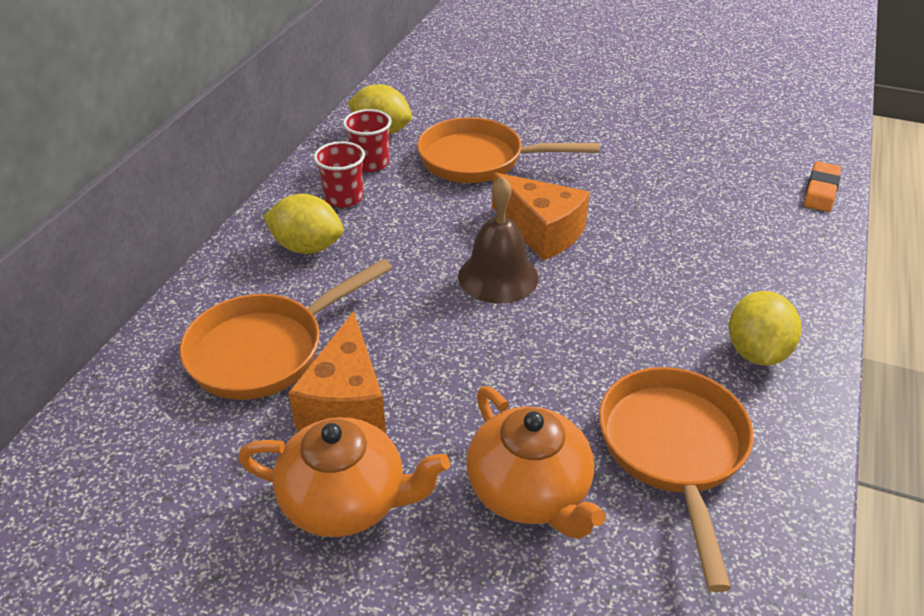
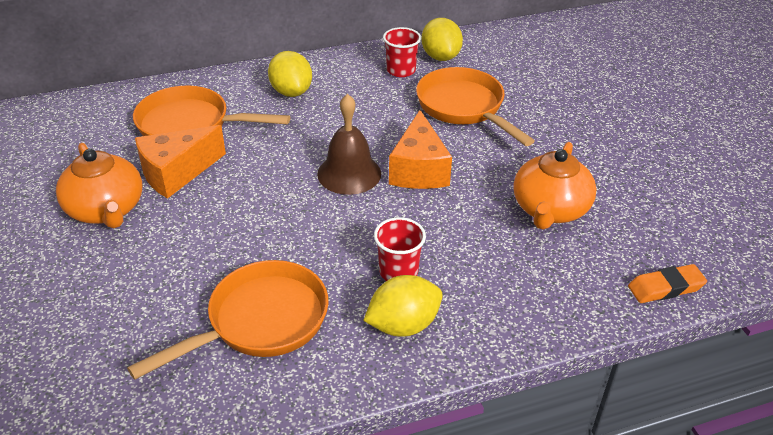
camera: 50 degrees right, 0 degrees up
red cup [313,141,365,208] -> red cup moved to [374,217,426,281]
orange teapot [466,386,606,539] -> orange teapot moved to [513,142,597,230]

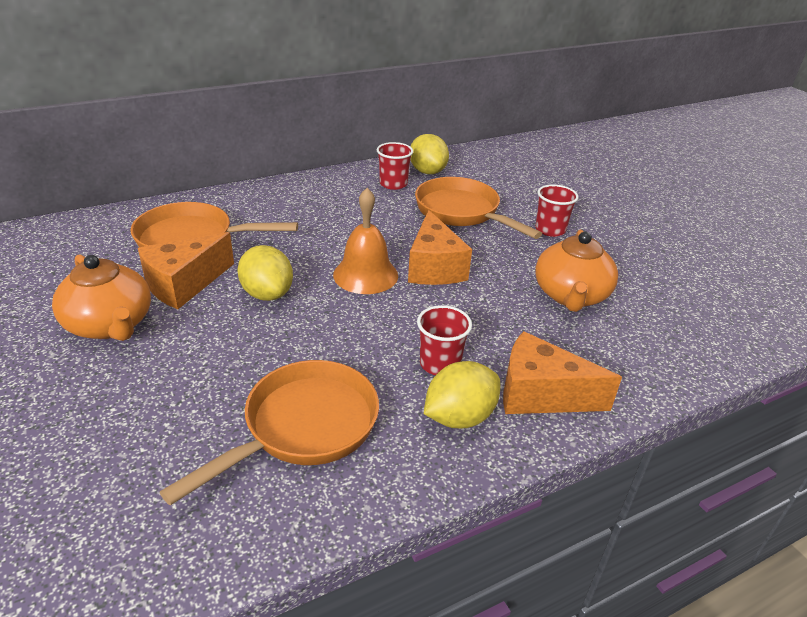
camera: 10 degrees left, 5 degrees down
yellow lemon [268,51,312,97] -> yellow lemon moved to [238,245,293,301]
brown bell [317,94,381,195] -> orange bell [333,188,398,294]
orange eraser [628,264,707,303] -> none
none -> orange cheese [503,331,622,414]
none -> red cup [535,184,579,237]

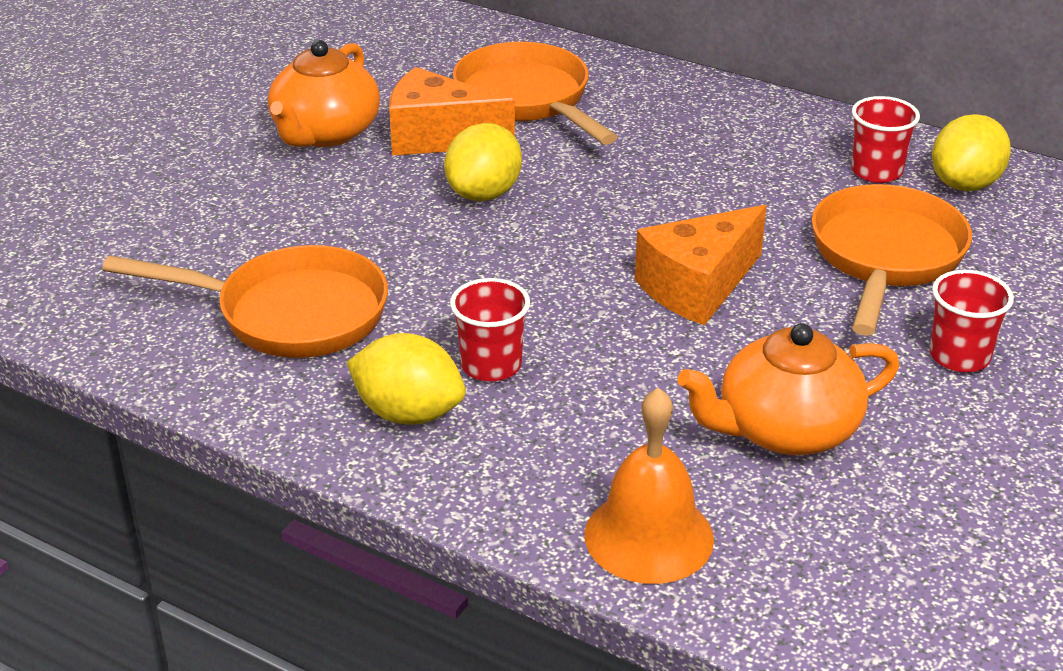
camera: 60 degrees right, 0 degrees up
orange bell [333,188,398,294] -> orange bell moved to [585,387,714,584]
orange cheese [503,331,622,414] -> none

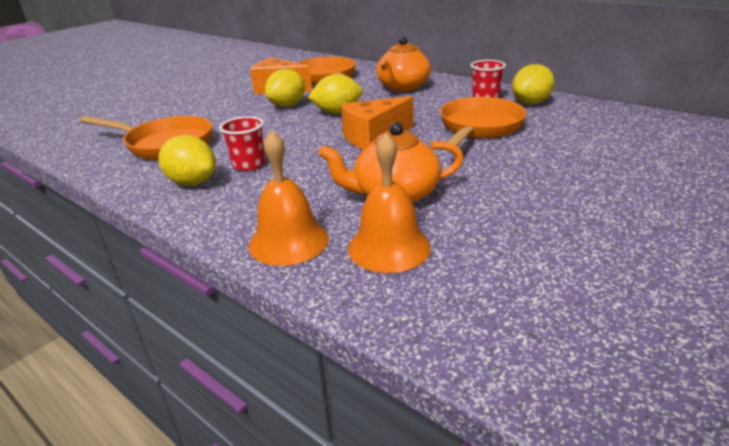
camera: 10 degrees right, 5 degrees down
orange teapot [268,40,380,147] -> orange teapot moved to [376,37,431,92]
red cup [930,270,1014,372] -> none
none -> yellow lemon [308,74,363,114]
none -> orange bell [348,133,431,273]

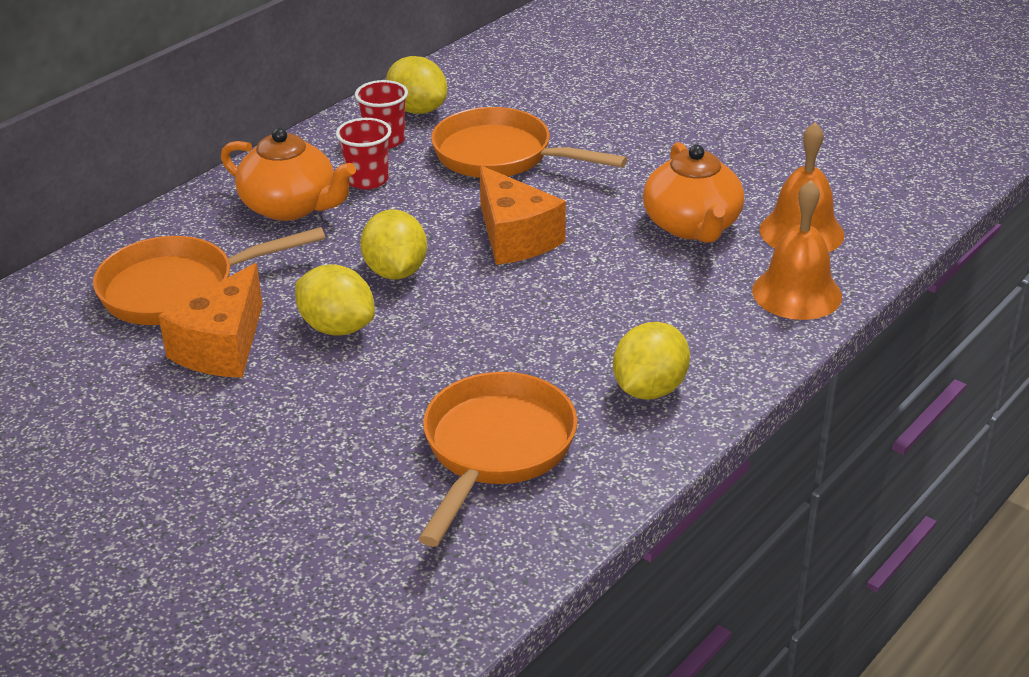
camera: 90 degrees left, 5 degrees up
red cup [219,116,265,171] -> red cup moved to [336,118,392,189]

